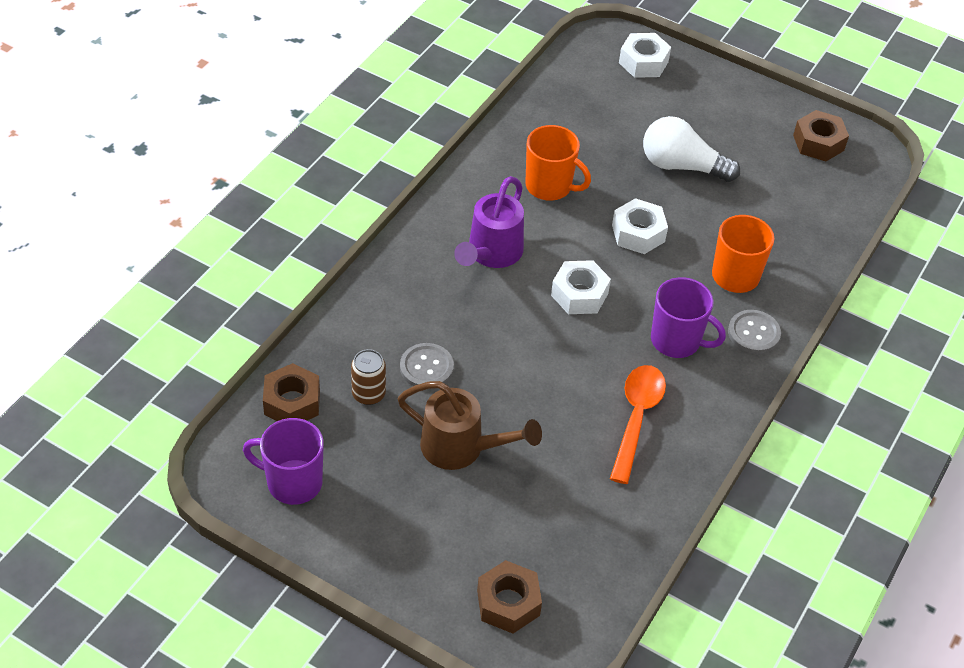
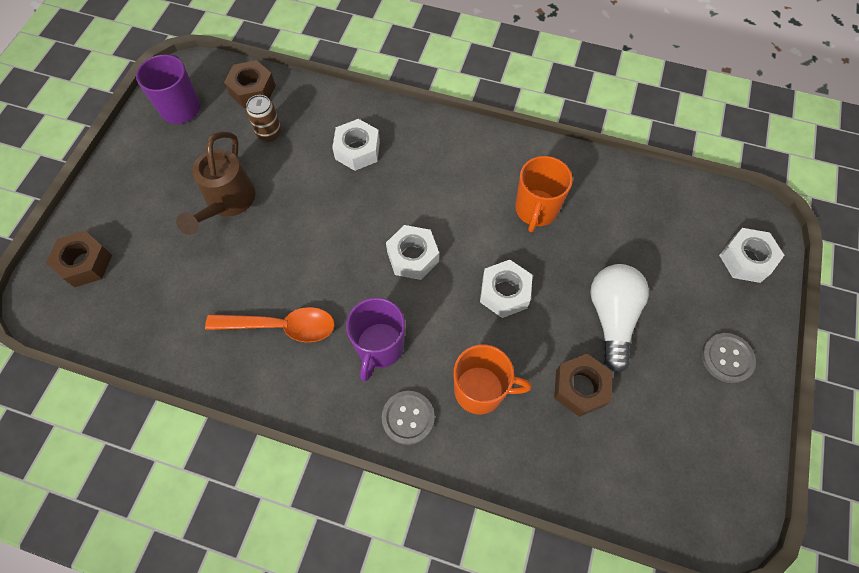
camera: 80 degrees right, 15 degrees up
grey button [400,343,454,386] -> grey button moved to [702,333,756,383]
purple watering can [454,176,524,268] -> none
brown nut [793,110,849,161] -> brown nut moved to [554,354,612,417]
none -> white nut [332,119,380,171]

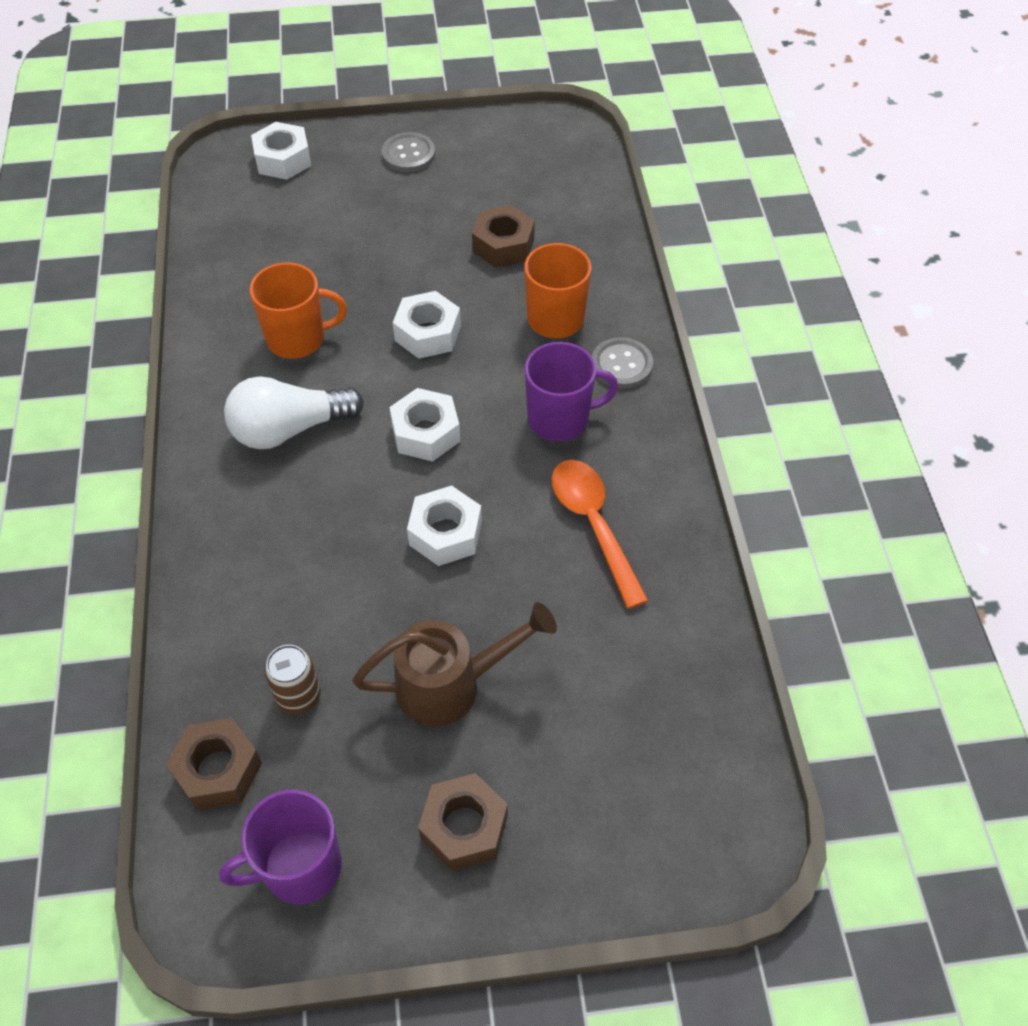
camera: 115 degrees left, 10 degrees down
brown nut [46,231,112,288] -> brown nut moved to [418,773,508,871]
white nut [332,119,380,171] -> white nut moved to [407,485,482,566]
white light bulb [590,264,649,373] -> white light bulb moved to [224,376,364,449]

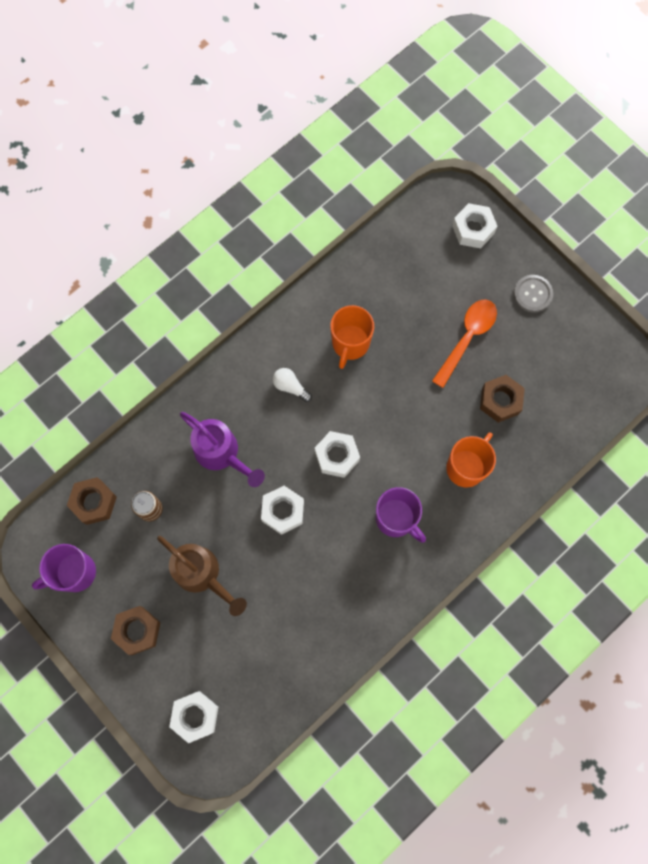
camera: 55 degrees right, 20 degrees up
purple mug [219,789,342,904] -> purple mug turned 60 degrees counterclockwise [32,544,96,592]
white light bulb [224,376,364,449] -> white light bulb [273,368,312,402], size x0.53
orange mug [249,262,347,359] -> orange mug turned 60 degrees clockwise [330,305,374,369]
white nut [393,291,461,359] -> white nut moved to [169,691,218,743]
orange spoon [552,460,649,609] -> orange spoon moved to [432,300,497,388]
grey button [592,337,653,389] -> none
none -> purple watering can [180,412,265,487]

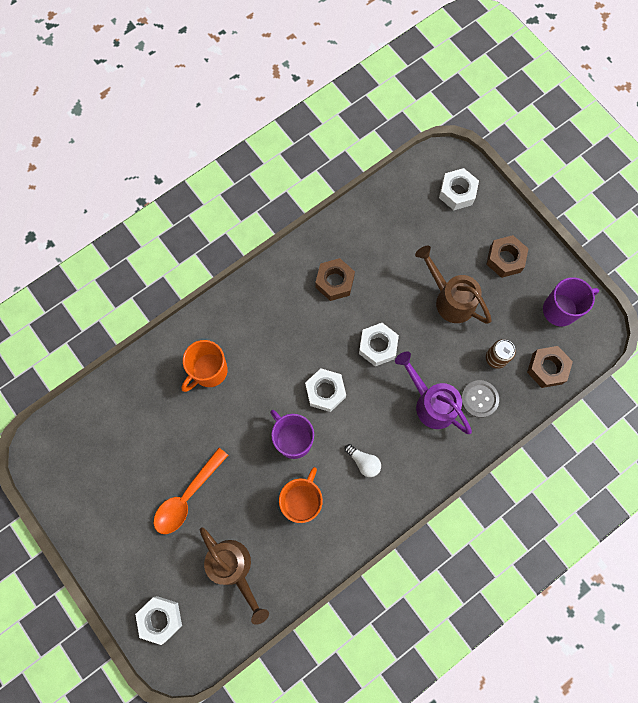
camera: 175 degrees left, 0 degrees up
purple mug [376,487,426,543] -> purple mug moved to [270,410,314,459]
brown nut [480,375,525,423] -> brown nut moved to [315,258,355,301]
grey button [514,275,553,313] -> grey button moved to [461,380,499,418]
none -> brown watering can [200,527,269,625]

